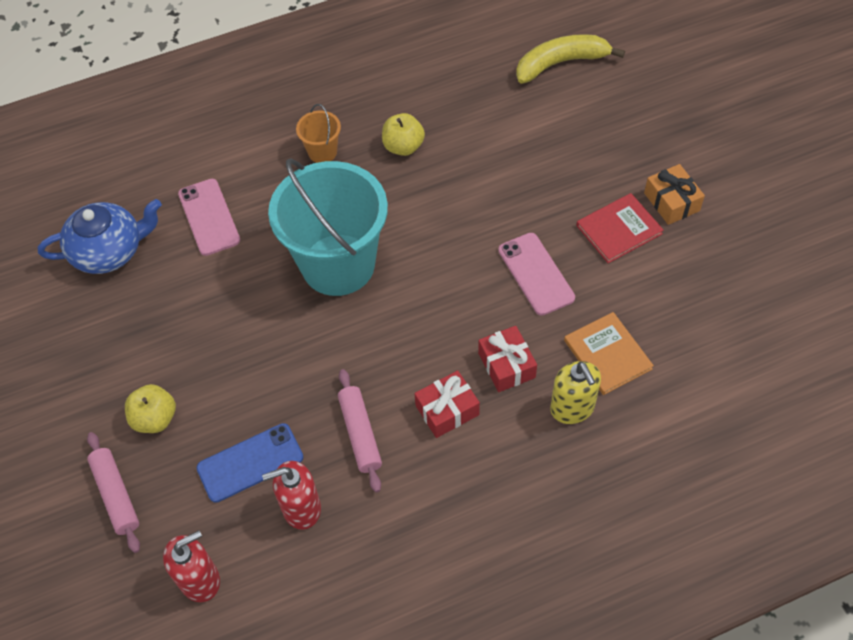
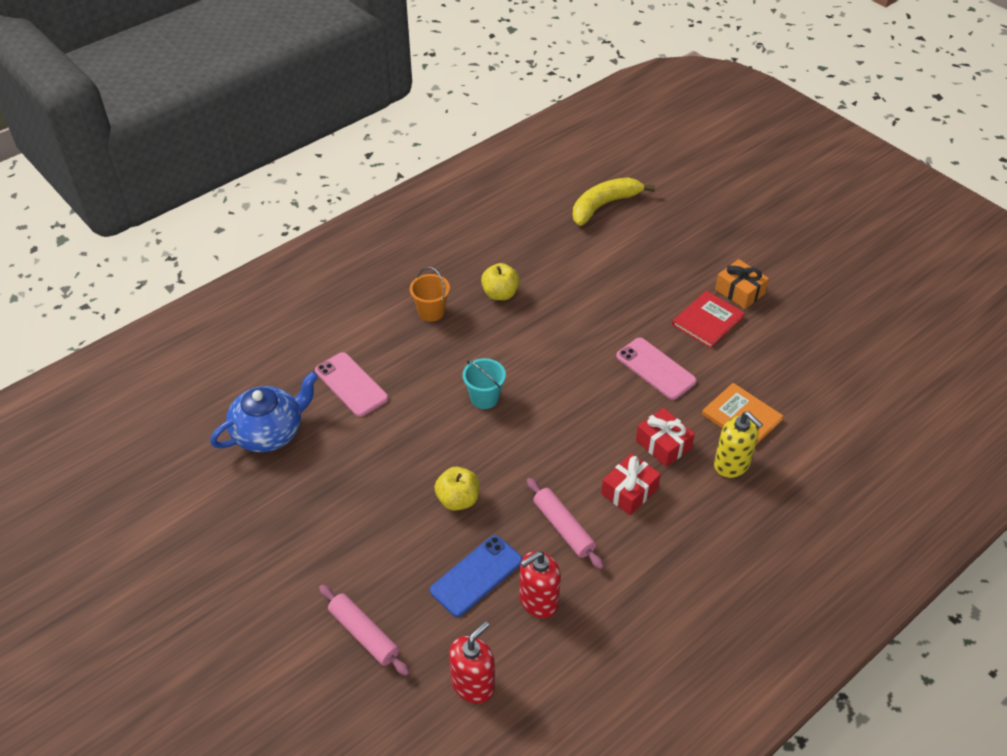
camera: 20 degrees left, 10 degrees down
yellow apple [125,384,176,433] -> yellow apple moved to [434,467,479,511]
turquoise bucket [268,159,388,296] -> turquoise bucket [463,358,506,409], size x0.42

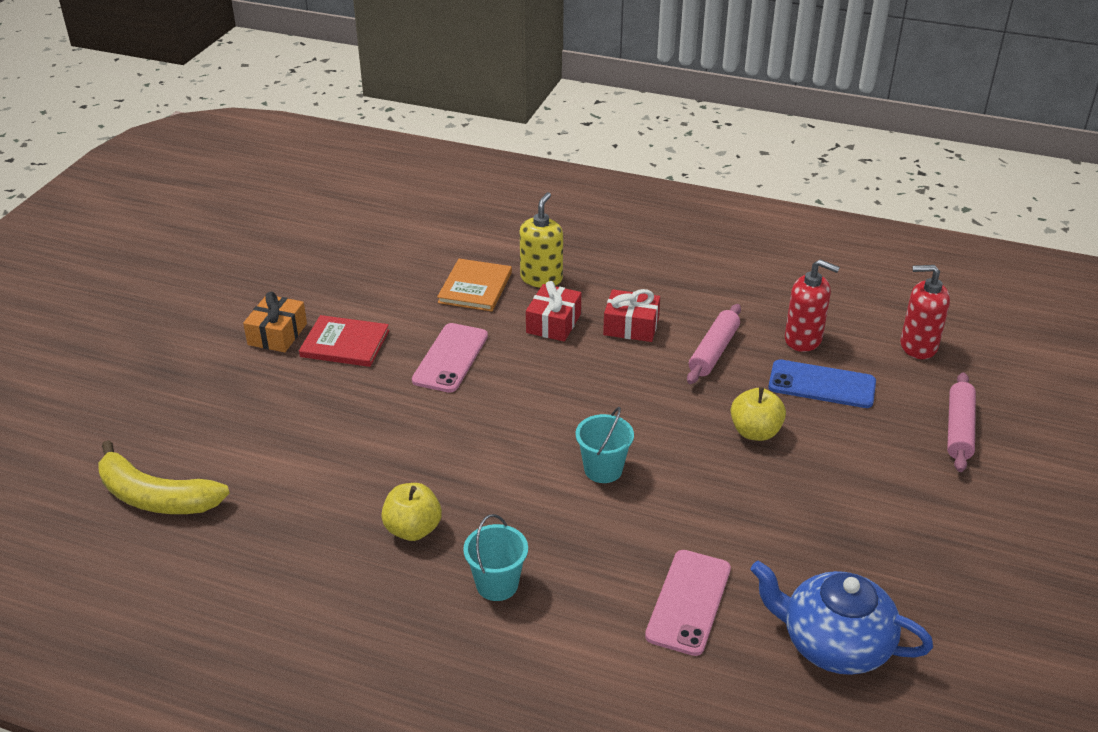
camera: 120 degrees left, 10 degrees down
orange bucket [410,267,450,322] -> turquoise bucket [463,514,528,601]

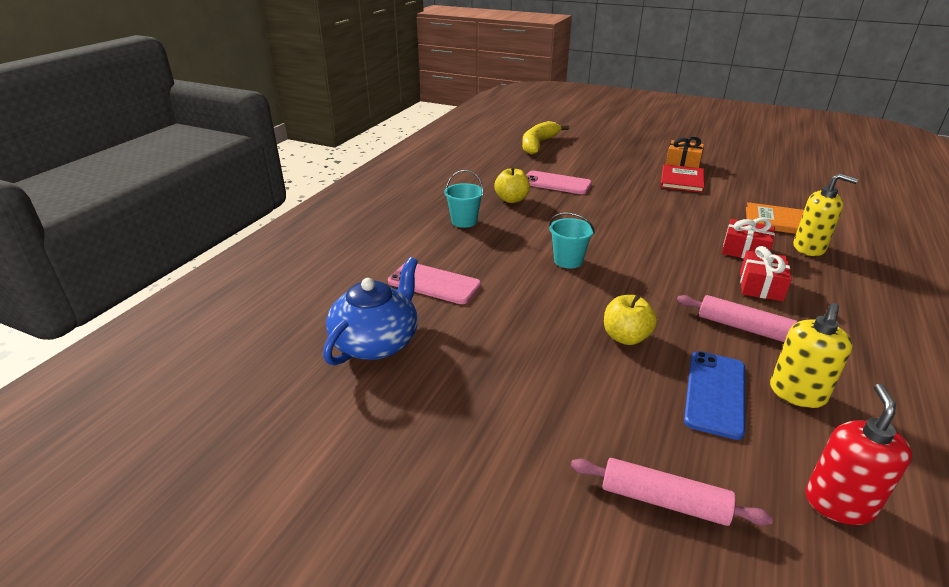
camera: 95 degrees right, 5 degrees down
pink phone [412,323,488,393] -> pink phone moved to [526,171,592,194]
red soap dispenser [785,259,840,352] -> yellow soap dispenser [770,303,853,408]

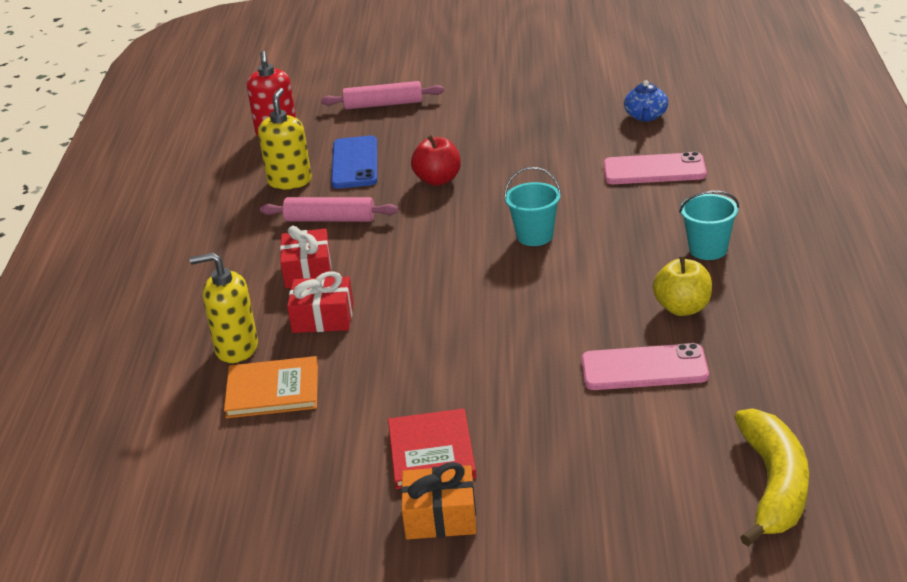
camera: 160 degrees right, 0 degrees up
blue teapot [323,257,418,365] -> blue teapot [624,80,668,121], size x0.55
yellow apple [604,294,657,345] -> red apple [411,135,461,186]

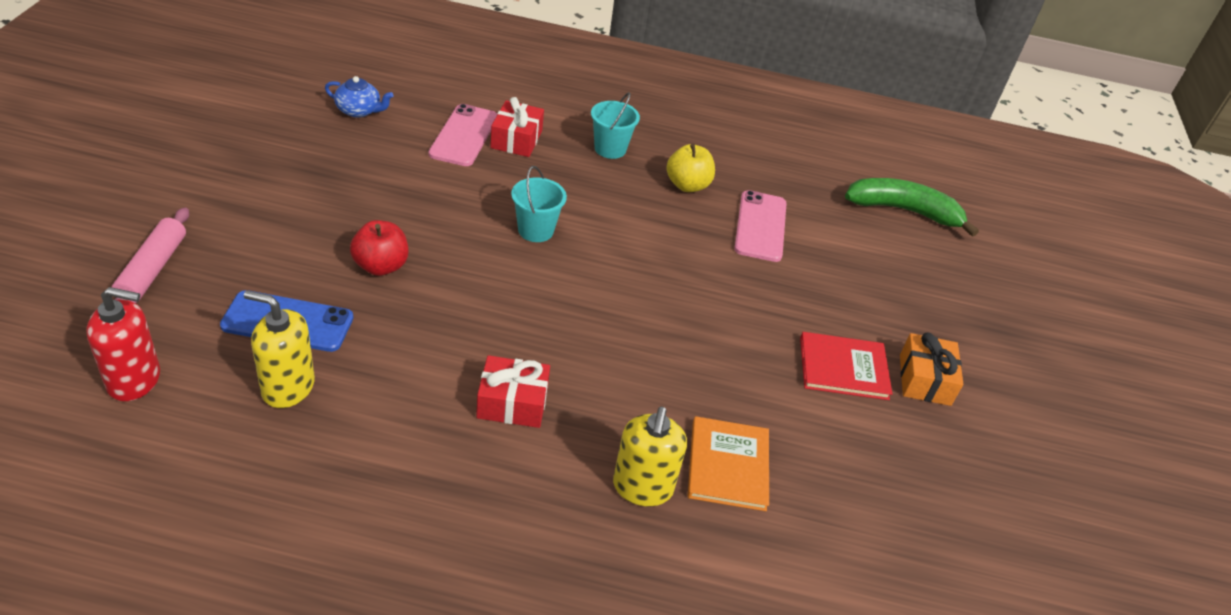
camera: 90 degrees left, 10 degrees up
pink rolling pin [260,197,398,222] -> none
red gift [287,271,354,333] -> red gift moved to [490,97,544,157]
yellow banana [734,408,809,546] -> green banana [845,178,979,237]

